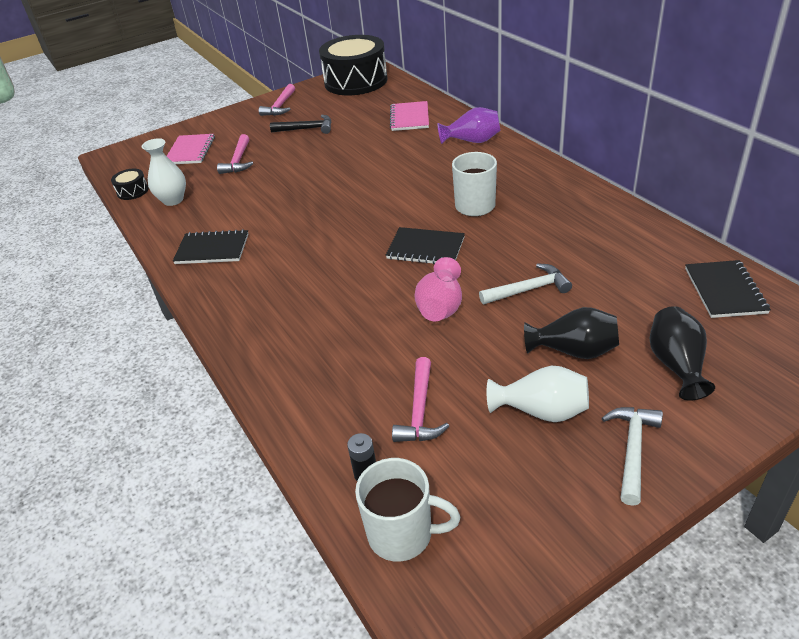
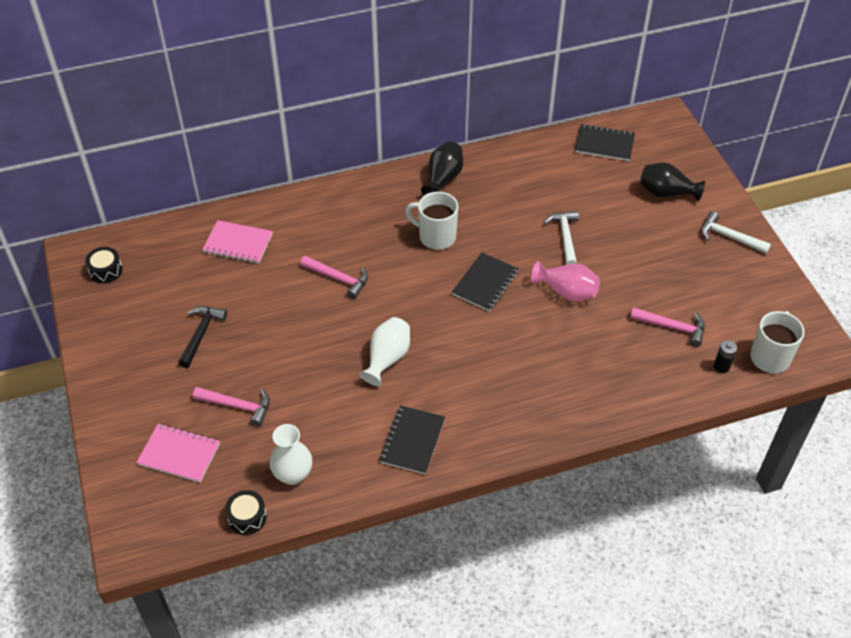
camera: 80 degrees left, 10 degrees up
pink hammer [259,84,295,116] -> pink hammer moved to [300,256,368,299]
black drum [319,35,388,95] -> black drum [85,247,123,283], size x0.40
purple vase [438,107,500,144] -> none
white vase [487,365,589,422] -> white vase moved to [359,317,410,386]
black vase [524,307,619,359] -> black vase moved to [421,141,463,196]

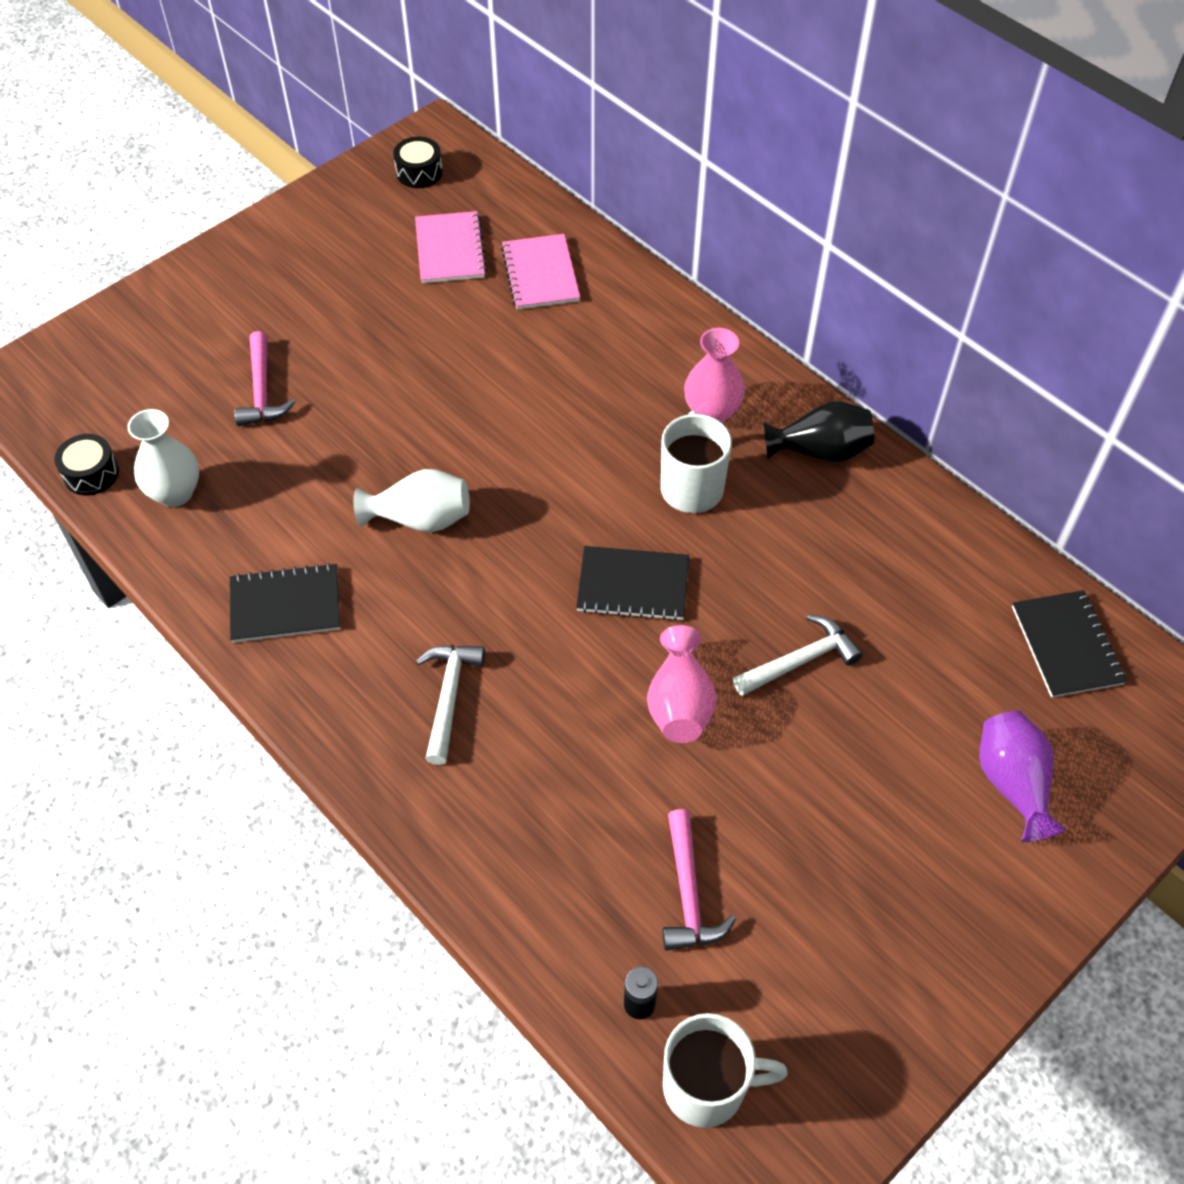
camera: 65 degrees right, 5 degrees up
pink notebook [136,424,220,483] -> pink notebook moved to [415,211,487,283]
black hammer [178,306,227,368] -> none
pink hammer [300,256,368,299] -> none
black vase [640,162,705,201] -> purple vase [979,711,1066,842]
white hammer [701,211,771,254] -> white hammer moved to [416,645,485,765]
none -> pink vase [684,328,745,423]

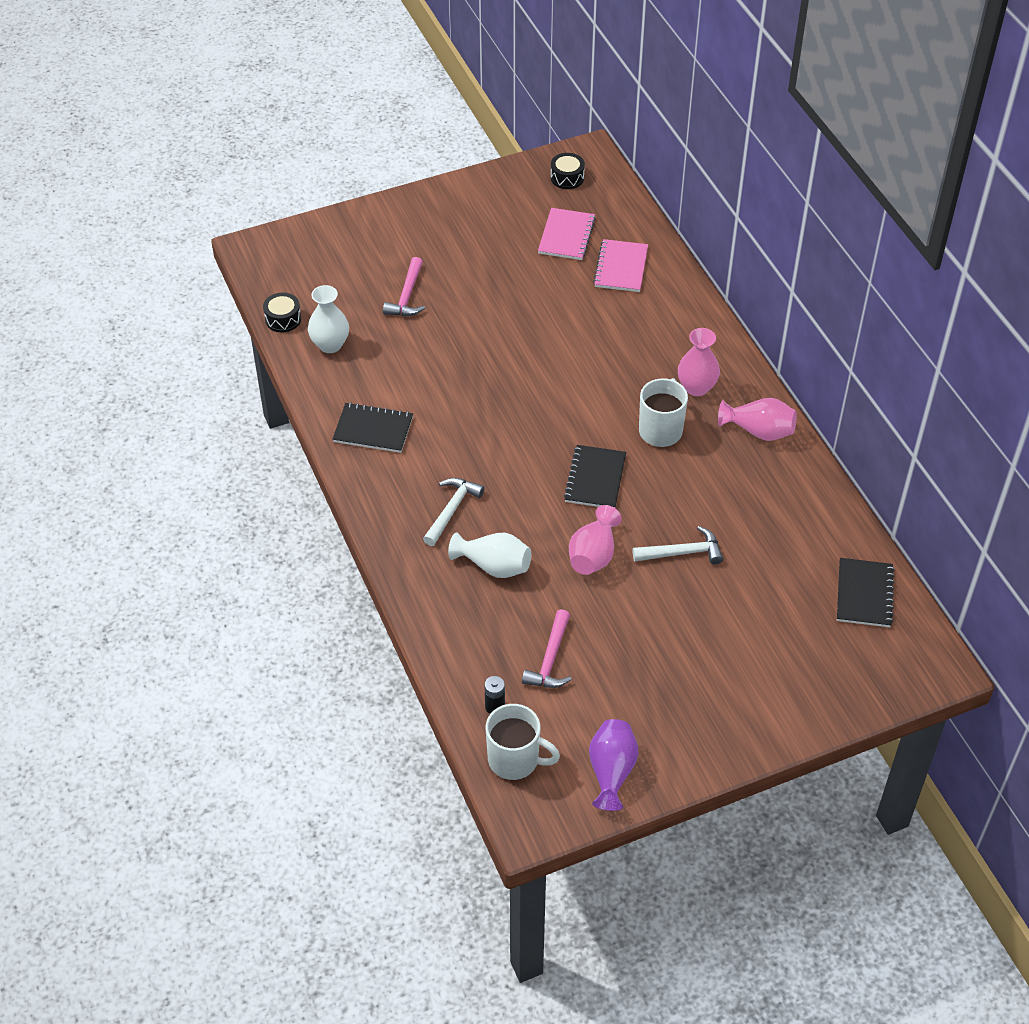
camera: 20 degrees right, 5 degrees down
white vase [353,469,470,532] -> white vase moved to [448,532,531,578]
black notebook [576,546,689,621] -> black notebook turned 75 degrees clockwise [564,445,626,508]
black vase [764,401,874,462] -> pink vase [718,398,797,441]
purple vase [979,711,1066,842] -> purple vase moved to [589,719,638,811]

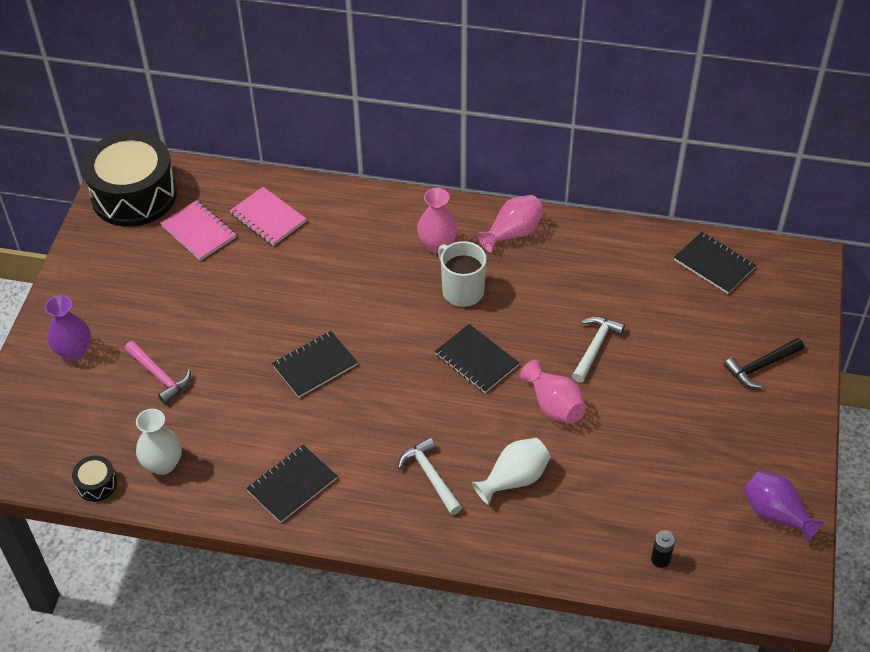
camera: 55 degrees left, 0 degrees up
white mug [486,704,560,780] -> none
pink hammer [522,609,572,688] -> none
black drum [551,153,585,189] -> black drum [82,132,177,227], size x2.48
none -> purple vase [45,295,91,361]
none -> black notebook [272,331,358,398]
none -> black hammer [724,338,804,388]

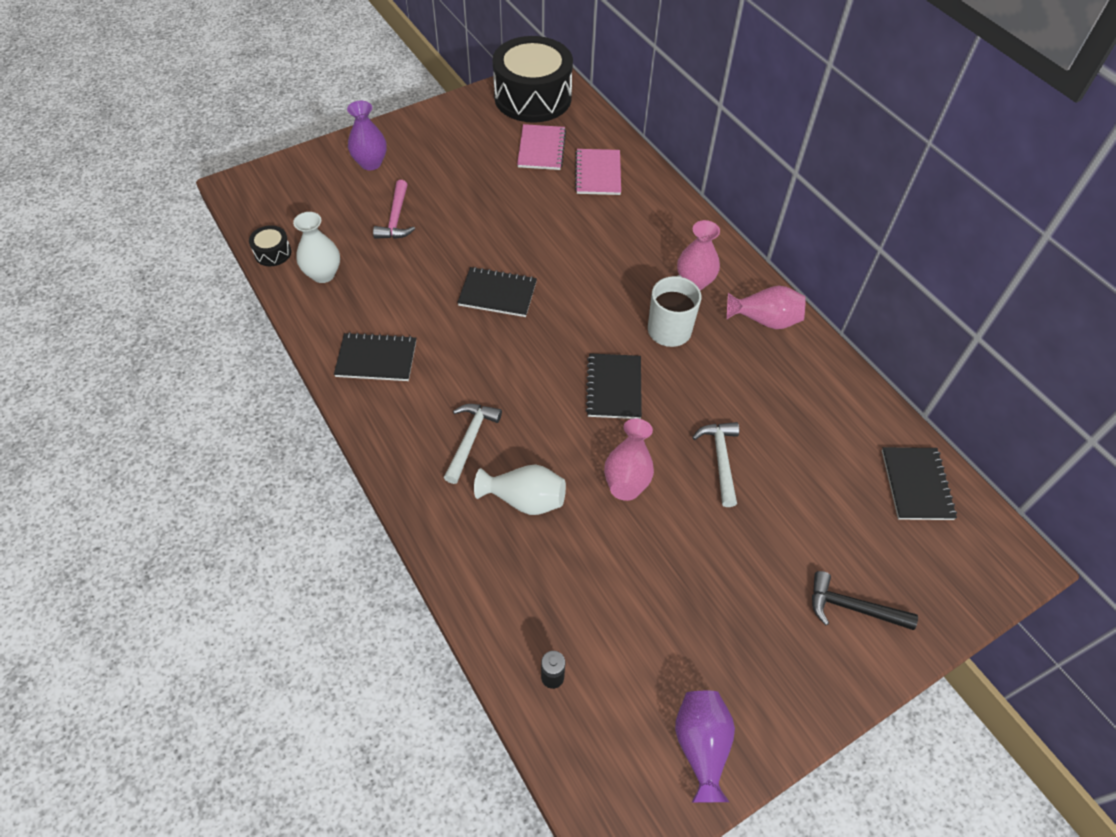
camera: 45 degrees right, 5 degrees up
white hammer [572,317,625,383] -> white hammer turned 75 degrees counterclockwise [692,422,739,507]

